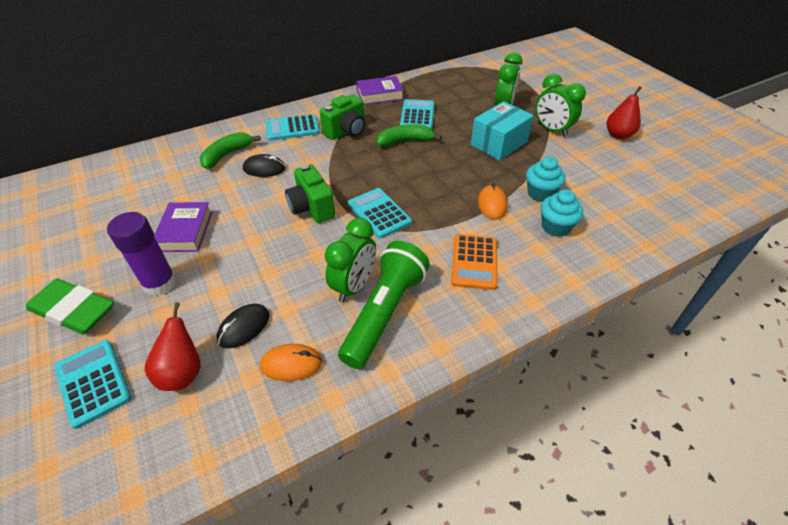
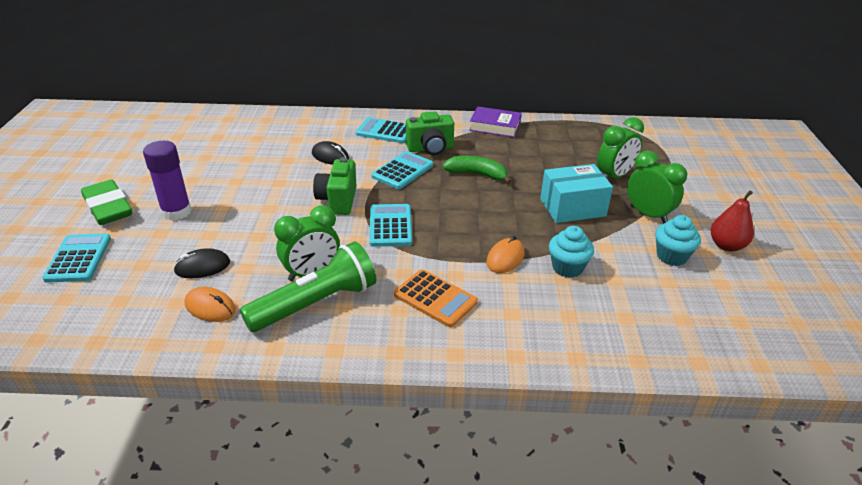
camera: 30 degrees right, 10 degrees down
red pear [145,302,201,391] -> none
purple book [154,202,212,252] -> none
green banana [200,132,261,169] -> none
turquoise calculator [400,99,434,129] -> turquoise calculator moved to [371,151,433,189]
orange calculator [451,234,498,290] -> orange calculator turned 90 degrees counterclockwise [394,269,478,327]
green clock [536,74,586,137] -> green clock turned 150 degrees clockwise [627,151,687,224]
turquoise cupcake [541,189,583,237] -> turquoise cupcake moved to [655,215,701,266]

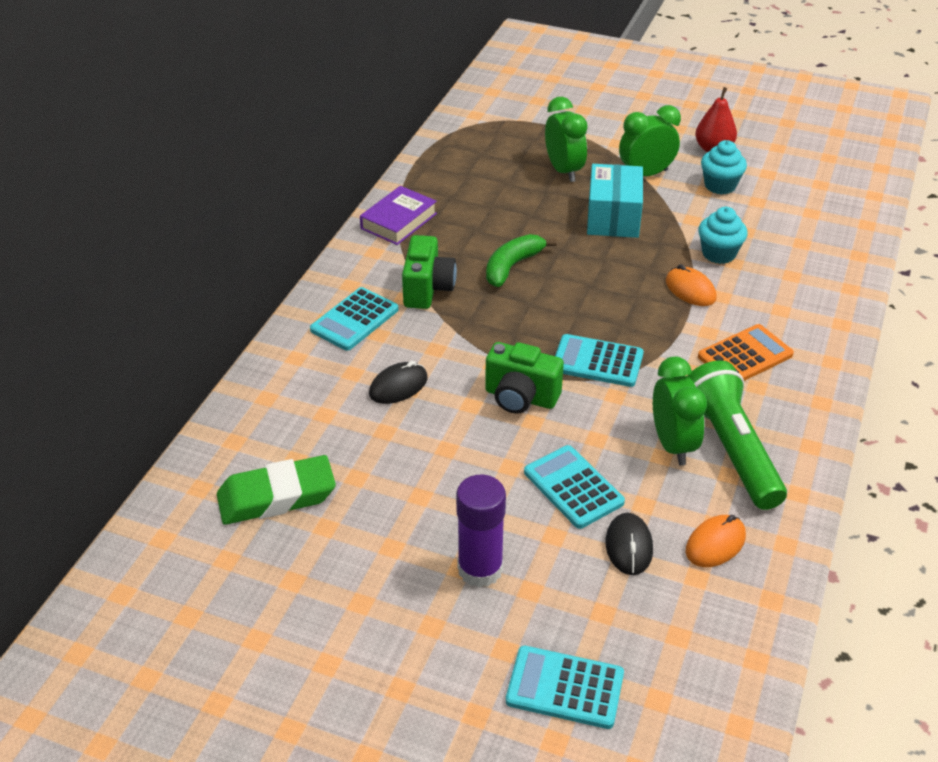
camera: 70 degrees left, 5 degrees up
green eraser [81,179,132,225] -> green eraser moved to [217,455,336,525]
turquoise calculator [371,151,433,189] -> turquoise calculator moved to [524,445,625,529]

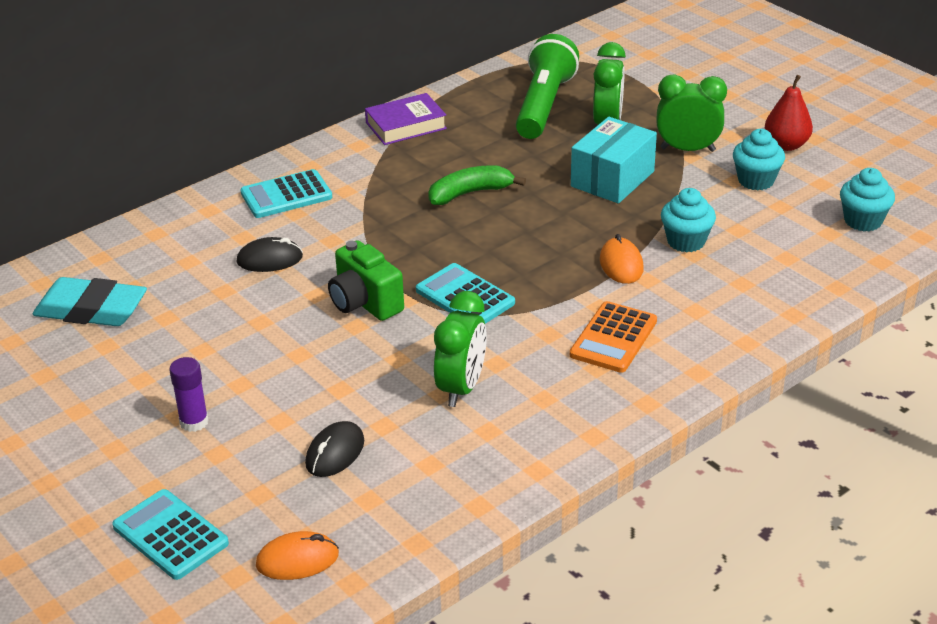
camera: 30 degrees right, 5 degrees down
green eraser [217,455,336,525] -> turquoise eraser [33,277,147,326]
green camera [402,235,457,309] -> none
purple glue stick [456,475,506,587] -> purple glue stick [170,357,209,432], size x0.64
turquoise calculator [524,445,625,529] -> none
orange mouse [686,515,746,567] -> orange mouse moved to [256,531,339,580]
green flashlight [687,360,787,510] -> green flashlight moved to [516,34,579,139]
orange calculator [698,324,794,381] -> orange calculator turned 120 degrees clockwise [570,301,657,373]
none -> turquoise cupcake [840,168,895,231]

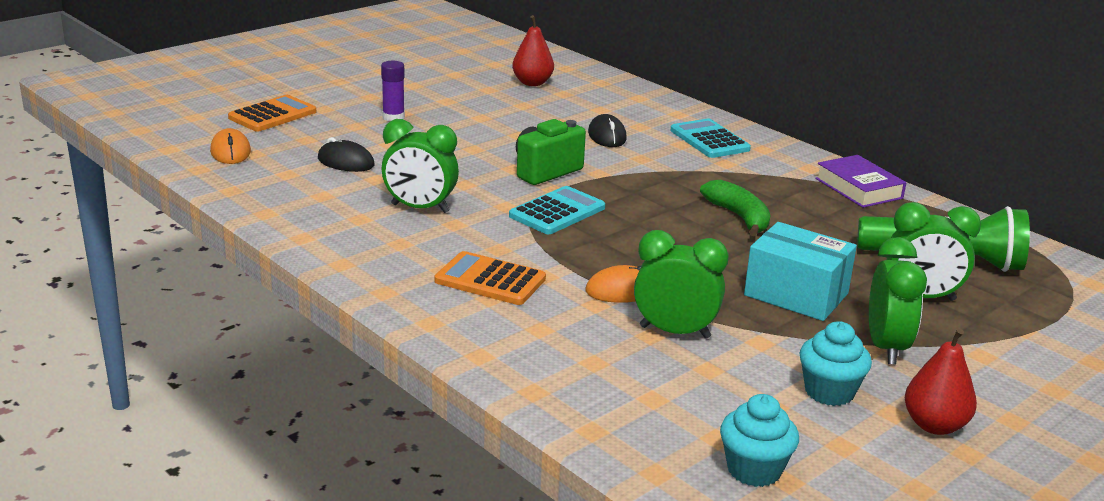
camera: 85 degrees right, 10 degrees down
turquoise eraser [33,277,147,326] -> red pear [512,15,554,86]
turquoise calculator [112,489,229,580] -> orange calculator [228,95,316,132]
turquoise cupcake [661,188,716,252] -> green clock [634,230,728,339]

